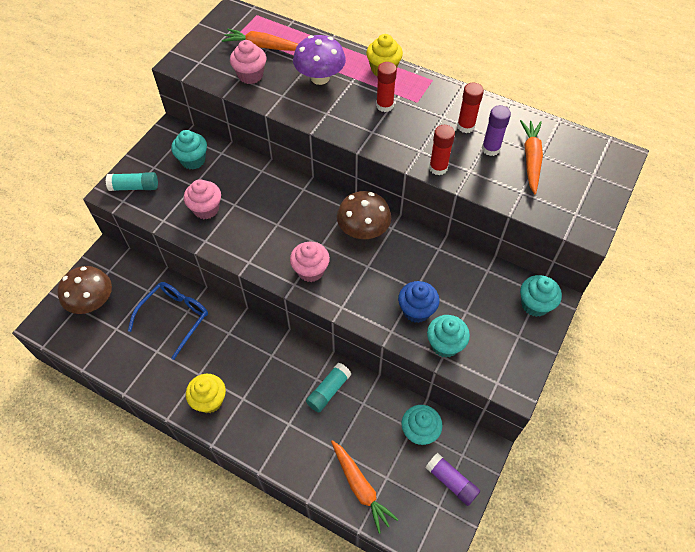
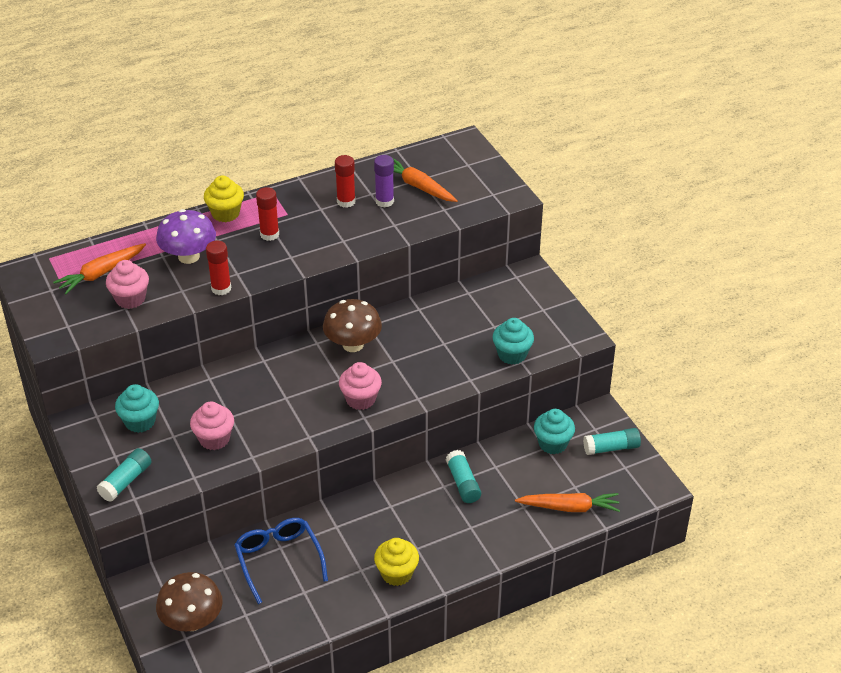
camera: 55 degrees left, 15 degrees down
blue cupcake [398,281,440,323] -> none
purple glue stick [425,453,480,506] -> turquoise glue stick [583,428,641,455]
red glue stick [429,125,455,175] -> red glue stick moved to [206,241,231,295]
turquoise cupcake [520,275,562,317] -> none

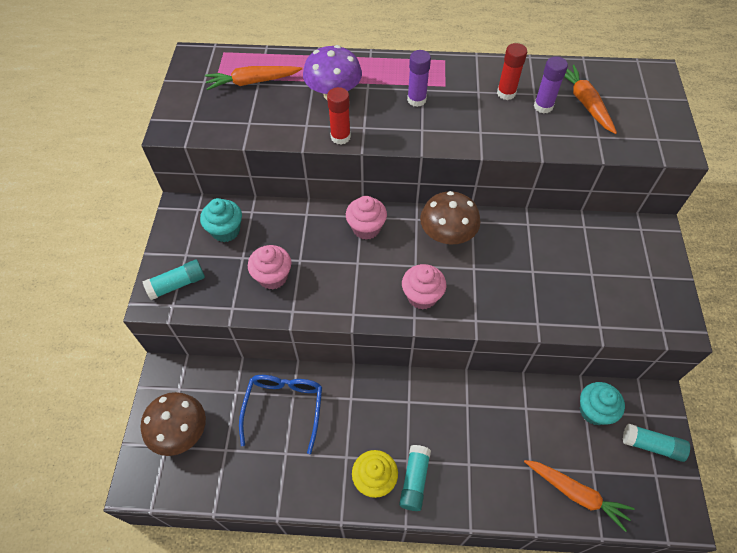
camera: 30 degrees right, 15 degrees up
pink cupcake [106,260,149,309] -> pink cupcake moved to [346,196,387,240]
yellow cupcake [204,175,244,222] -> none
red glue stick [256,187,279,241] -> purple glue stick [407,50,431,107]
turquoise glue stick [446,450,481,503] -> turquoise glue stick moved to [399,445,431,511]
turquoise cupcake [492,318,534,365] -> none

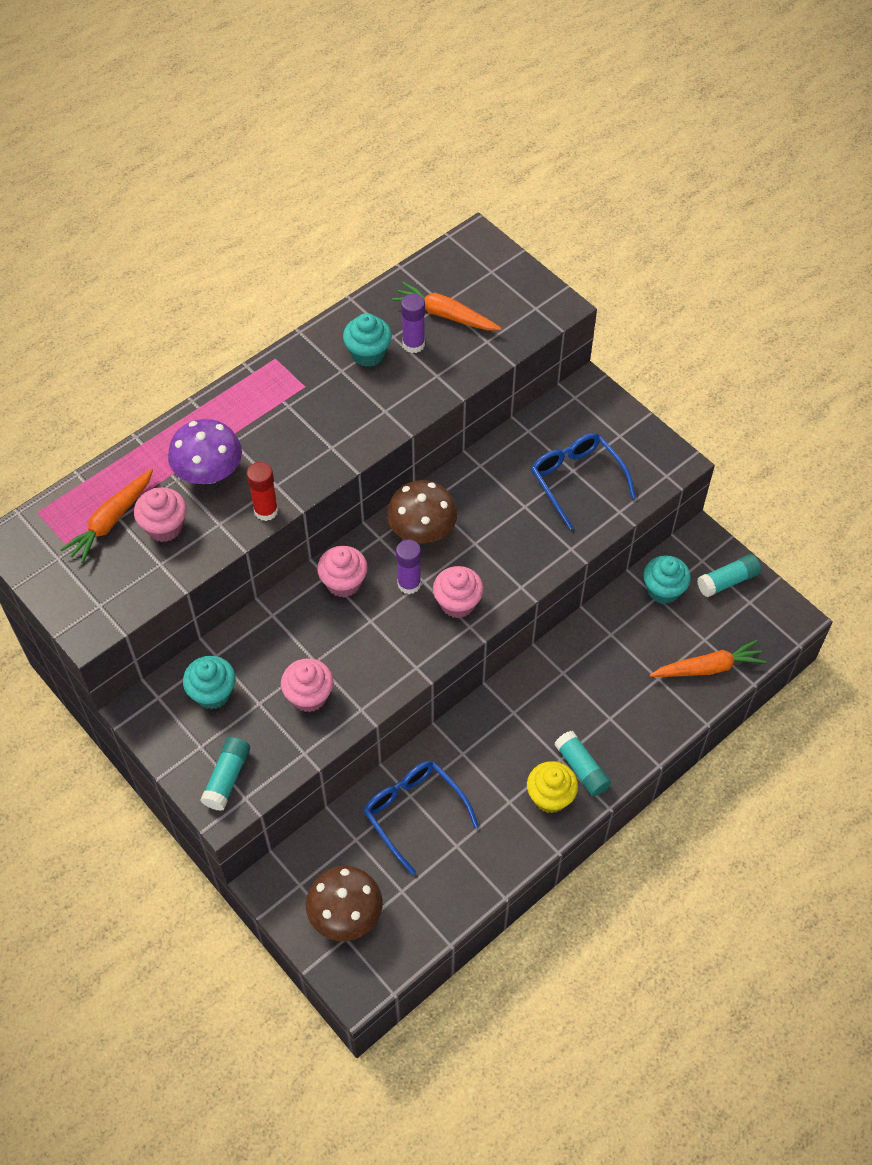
camera: 45 degrees left, 0 degrees up
purple glue stick [407,50,431,107] -> purple glue stick moved to [396,539,421,594]
red glue stick [497,43,527,100] -> turquoise cupcake [343,313,392,367]
none -> pink cupcake [134,487,187,542]
none -> blue glasses [531,433,636,530]

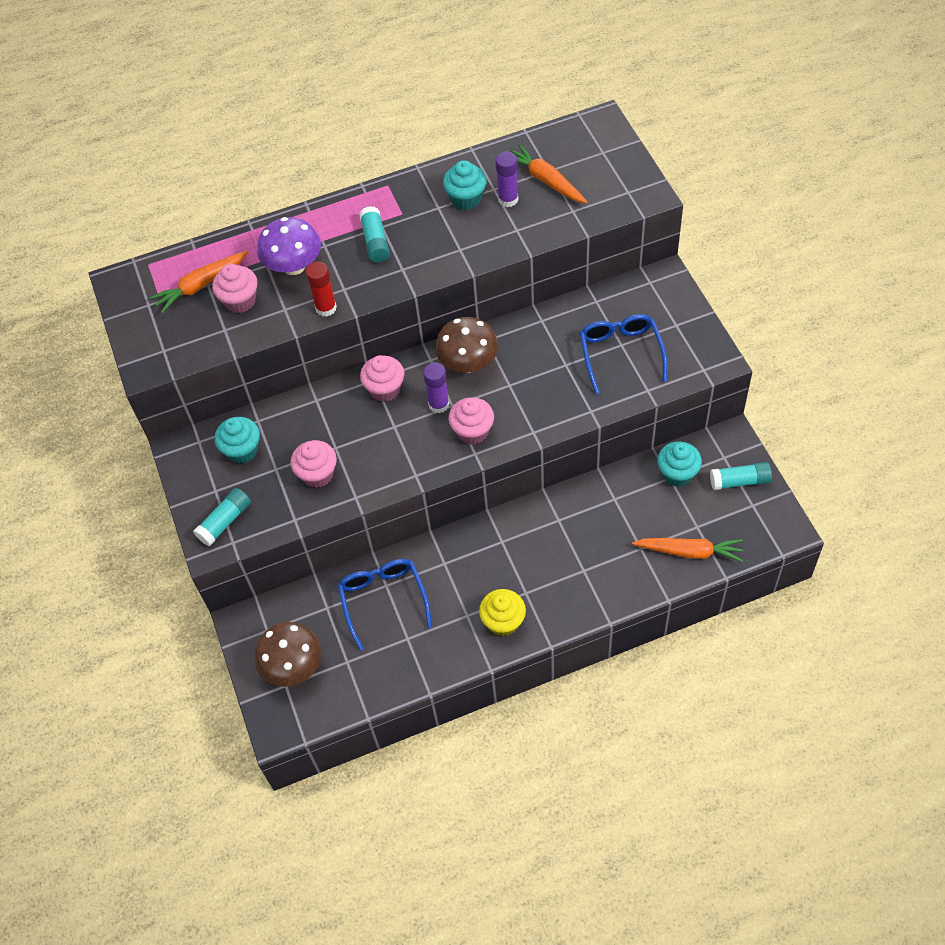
camera: 25 degrees right, 0 degrees up
turquoise glue stick [554,731,611,797] -> turquoise glue stick moved to [359,206,390,263]

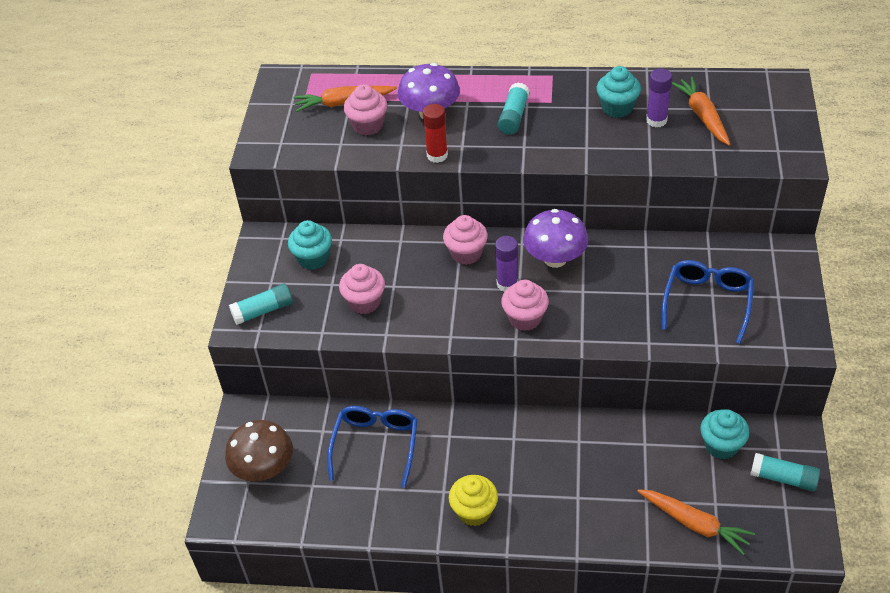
camera: 25 degrees right, 10 degrees down
brown mushroom [435,317,499,373] -> purple mushroom [523,209,588,268]

